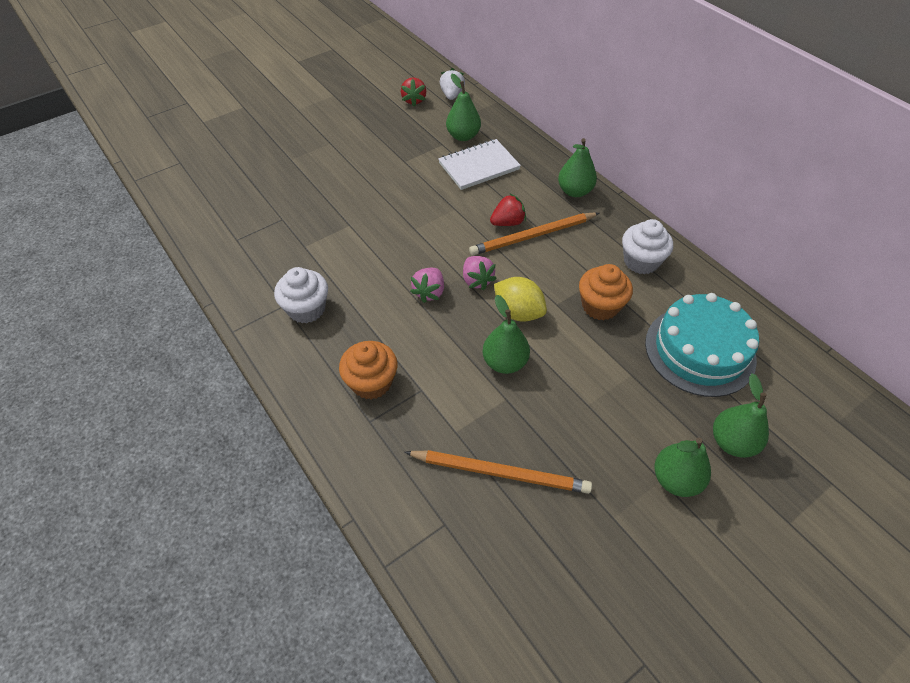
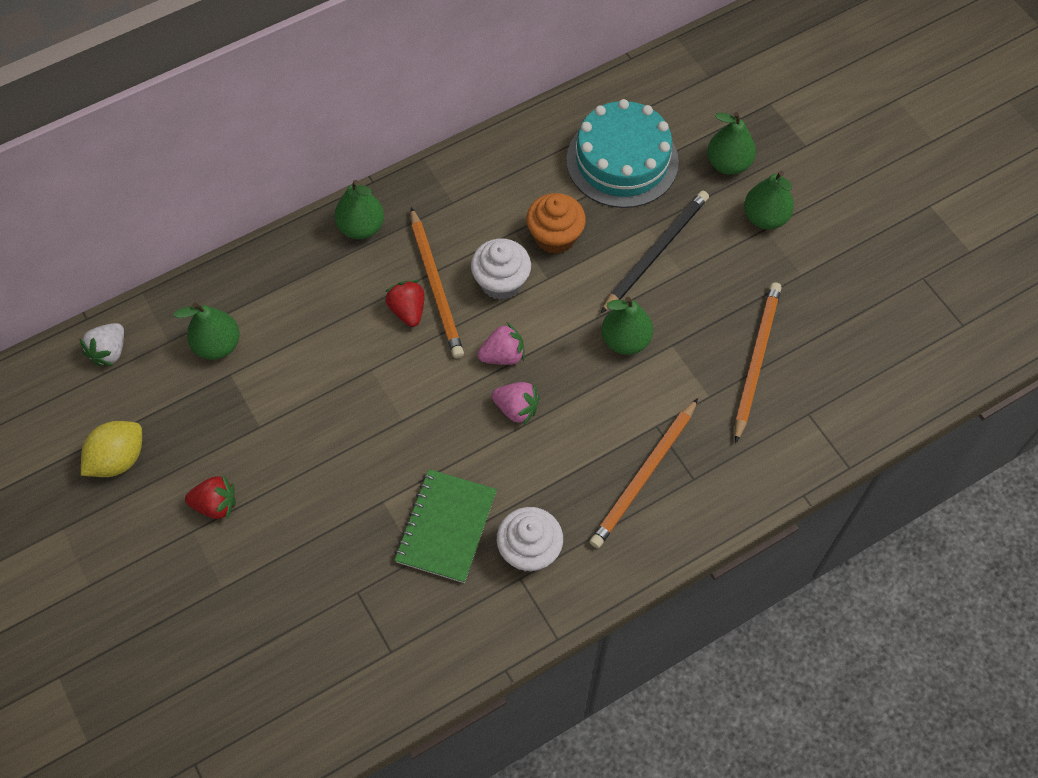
camera: 85 degrees left, 10 degrees up
orange cupcake [339,341,397,400] -> orange pencil [590,398,698,548]
red strawberry [401,77,426,107] -> red strawberry moved to [185,475,236,519]
white notebook [438,139,521,190] -> none
white strawberry [440,68,465,100] -> white strawberry turned 75 degrees counterclockwise [79,323,124,366]
yellow lemon [494,277,547,322] -> yellow lemon moved to [81,421,142,477]
white cupcake [622,219,673,274] -> white cupcake moved to [471,238,531,300]
none -> green notebook [395,469,497,583]
none -> black pencil [601,191,709,313]

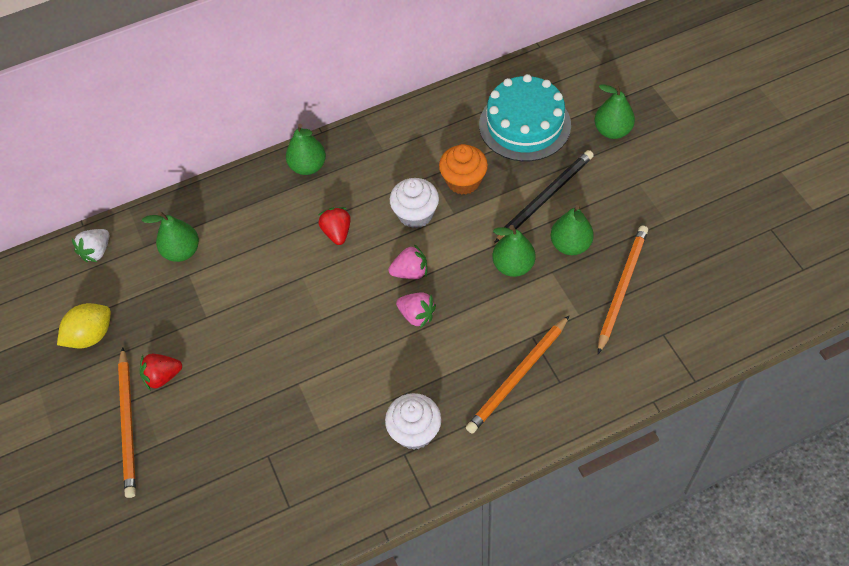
camera: 10 degrees right, 5 degrees down
red strawberry [185,475,236,519] -> red strawberry turned 150 degrees clockwise [140,354,182,391]
green notebook [395,469,497,583] -> none
orange pencil [411,207,464,358] -> orange pencil moved to [118,347,136,498]
green pear [744,171,794,229] -> green pear moved to [551,205,594,255]

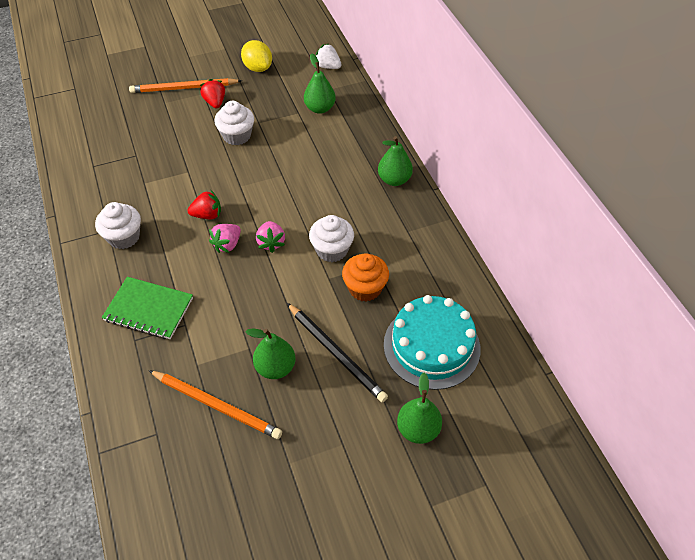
camera: 90 degrees right, 5 degrees down
red strawberry [318,207,351,245] -> red strawberry moved to [187,190,221,219]
orange pencil [466,316,569,434] -> green notebook [102,277,193,339]
green pear [492,225,536,277] -> none
none -> white cupcake [214,101,254,145]

